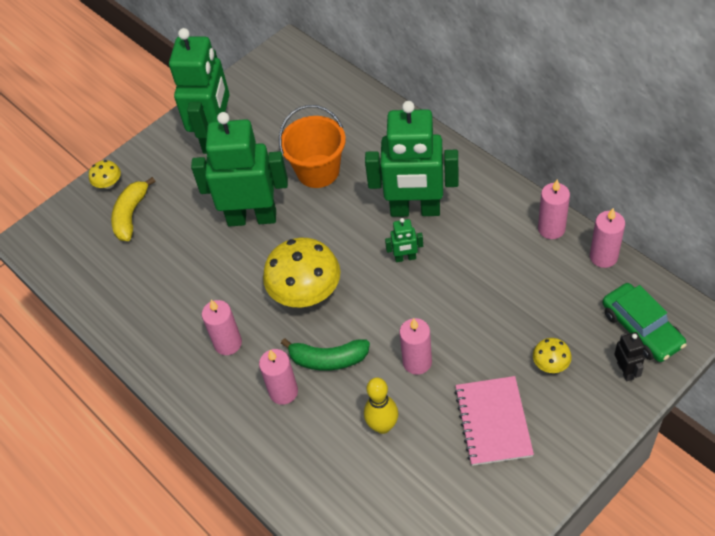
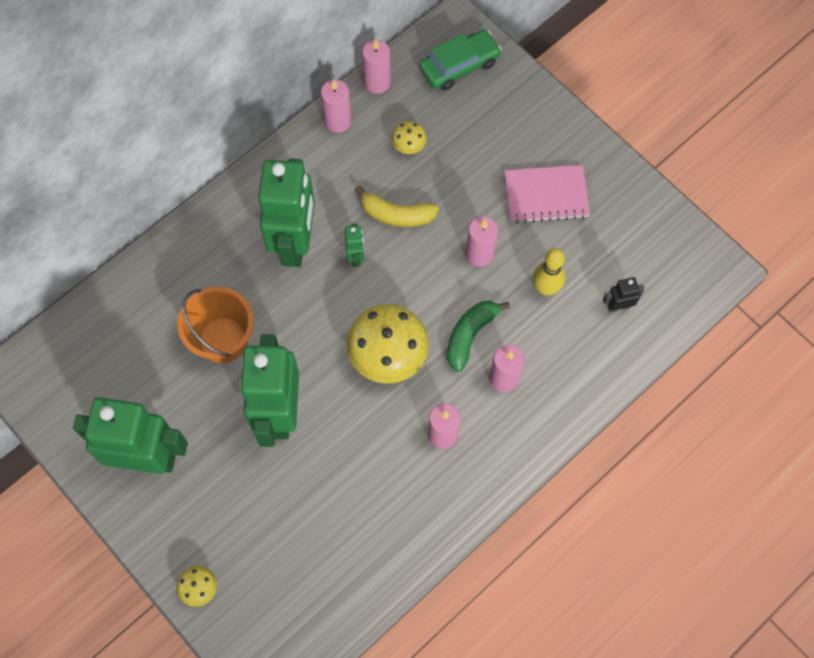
camera: 95 degrees left, 15 degrees up
yellow banana [111,177,155,241] -> yellow banana moved to [355,185,439,227]
green banana [281,338,370,371] -> green banana turned 150 degrees counterclockwise [447,301,510,372]
yellow mushroom [533,338,572,373] -> yellow mushroom moved to [392,121,427,154]
black robot [615,332,644,382] -> black robot moved to [603,277,645,312]

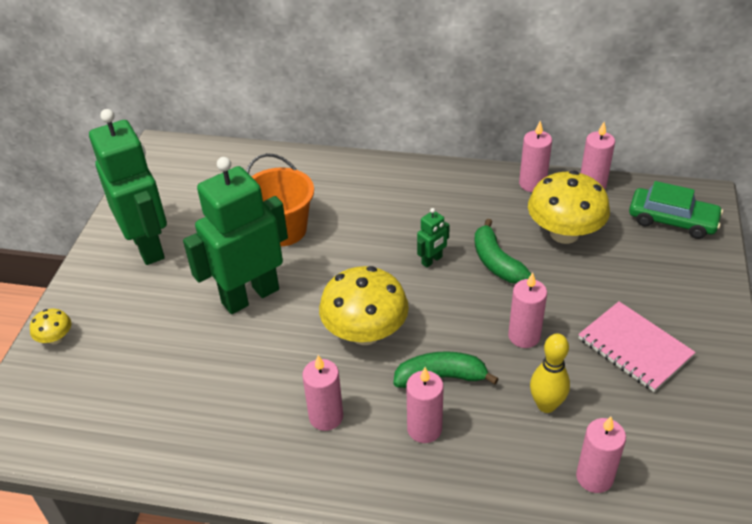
camera: 55 degrees right, 25 degrees down
green robot [258,158,315,267] -> none
yellow banana [355,185,439,227] -> green banana [474,219,531,283]
yellow mushroom [392,121,427,154] -> yellow mushroom [528,170,610,244], size x2.15
black robot [603,277,645,312] -> pink candle [576,416,626,493]

